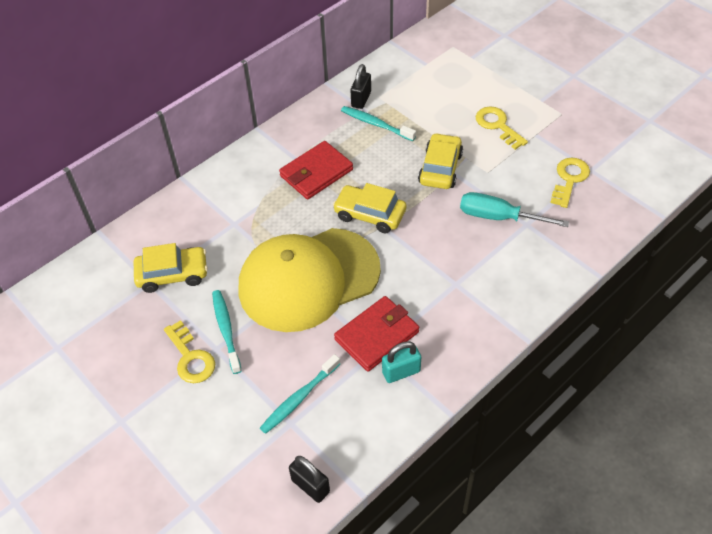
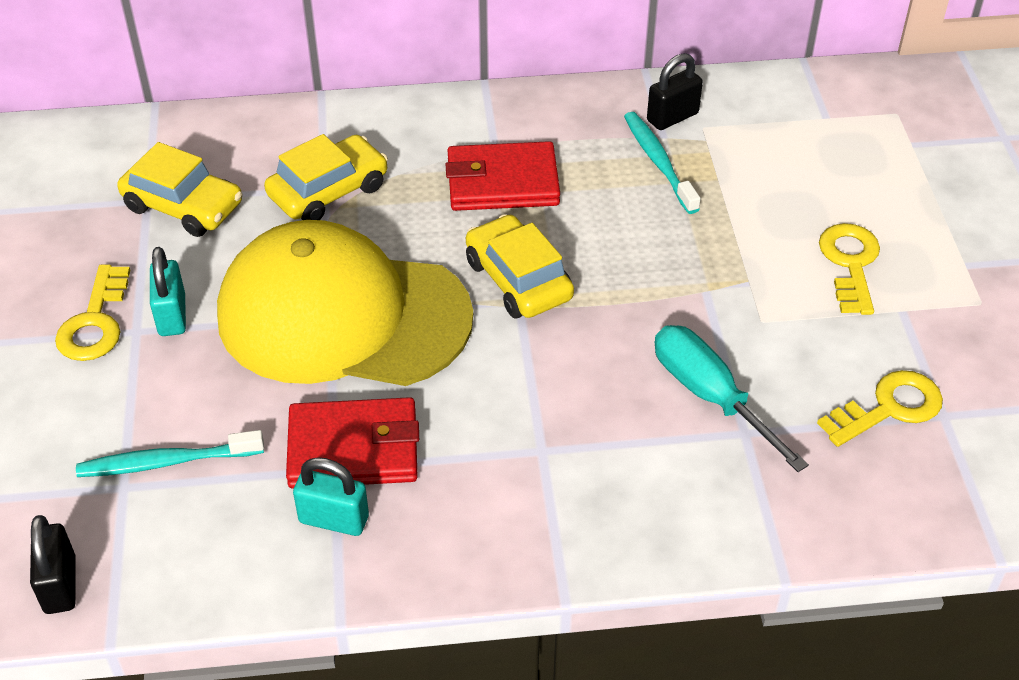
camera: 35 degrees right, 5 degrees down
turquoise toothbrush [212,290,242,374] -> turquoise padlock [150,247,186,336]
yellow car [418,133,463,189] -> yellow car moved to [264,134,388,220]

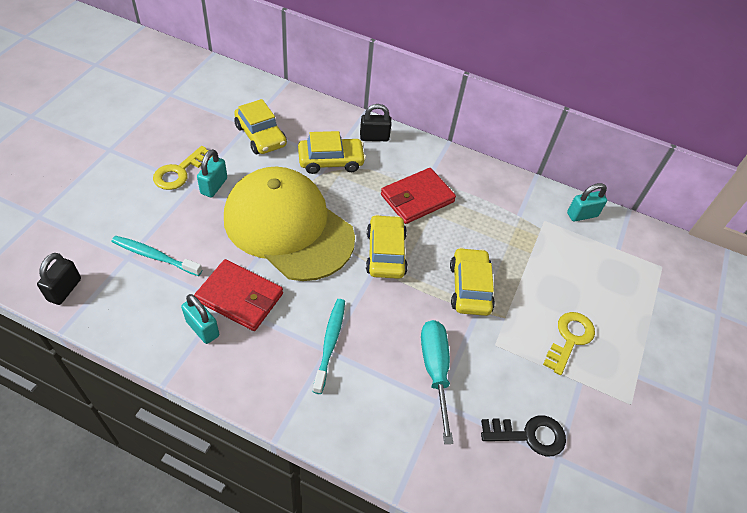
camera: 25 degrees right, 5 degrees up
red wallet [445,141,560,211] -> red wallet turned 60 degrees counterclockwise [381,168,456,224]
turquoise toothbrush [624,112,701,214] -> turquoise toothbrush moved to [313,299,345,394]
black padlock [647,53,703,130] -> black padlock moved to [360,104,392,141]
yellow key [817,370,943,447] -> black key [481,416,566,456]
none -> yellow car [450,247,495,316]
none -> turquoise padlock [567,183,607,222]

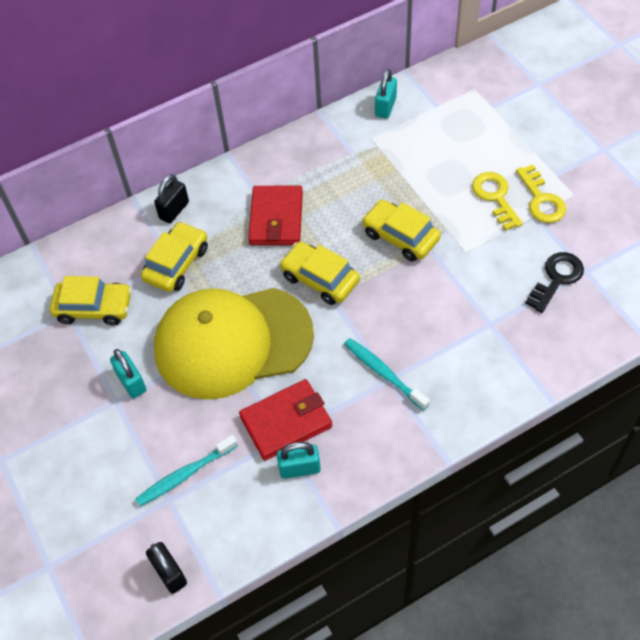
camera: 45 degrees left, 5 degrees up
yellow key [153,146,212,190] -> yellow key moved to [516,164,566,223]
turquoise screwdriver [421,320,453,444] -> none

